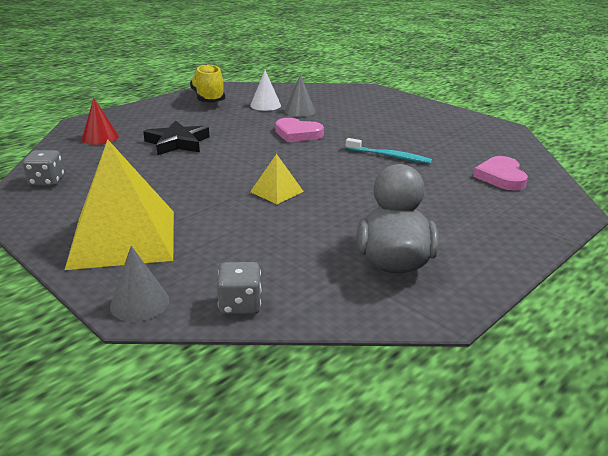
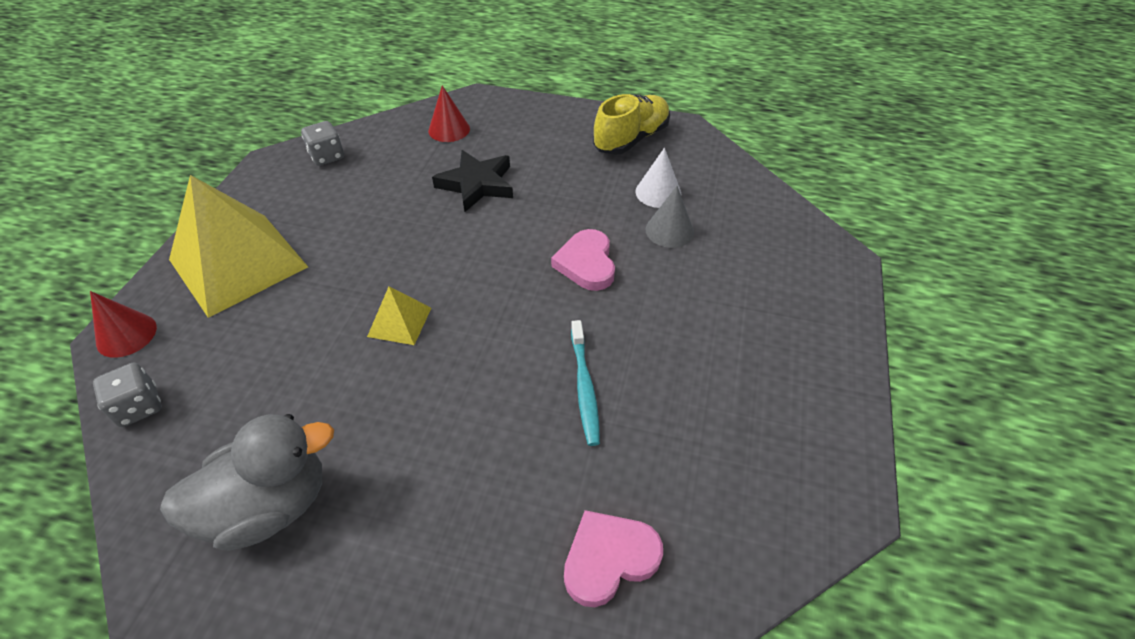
camera: 60 degrees right, 20 degrees up
grey cone [110,246,169,322] -> red cone [90,291,157,358]

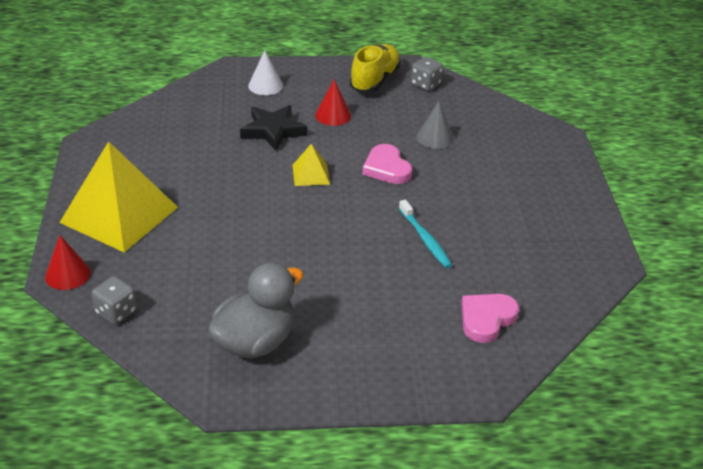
camera: 20 degrees left, 10 degrees down
grey dice [301,121,344,166] -> grey dice moved to [411,57,443,91]
yellow pyramid [367,286,431,345] -> yellow pyramid moved to [292,144,330,186]
red cone [428,86,470,142] -> red cone moved to [315,79,351,126]
white cone [636,148,681,208] -> white cone moved to [248,50,283,95]

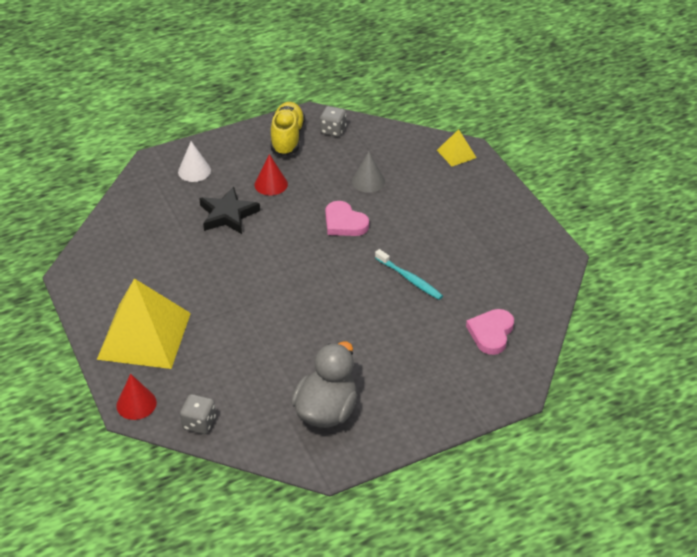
camera: 20 degrees left, 5 degrees up
yellow pyramid [292,144,330,186] -> yellow pyramid moved to [437,129,477,166]

